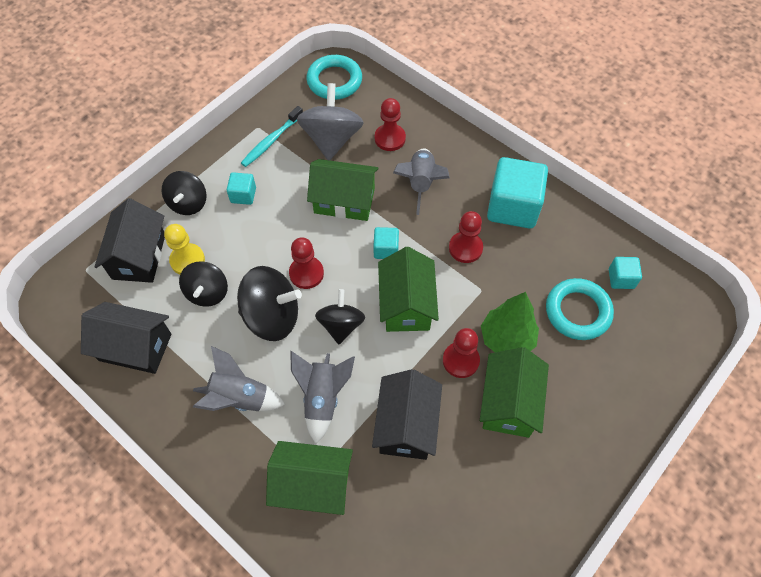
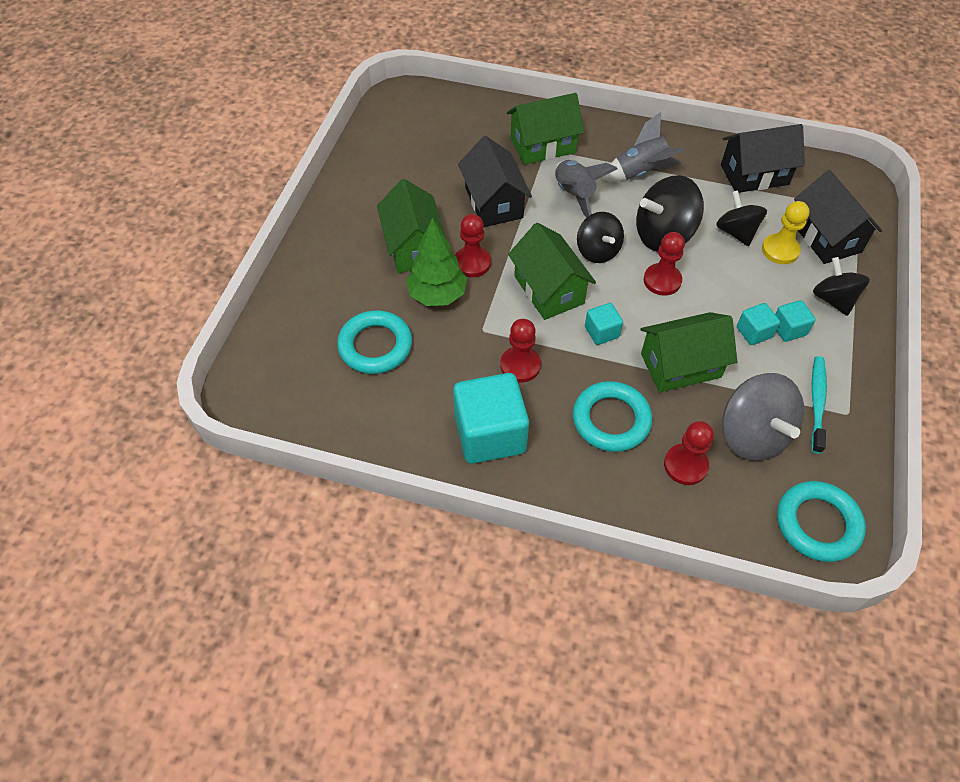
camera: 155 degrees right, 5 degrees down
grey rocket [393,148,450,215] -> turquoise ring [573,381,652,452]
turquoise cube [609,257,642,289] -> turquoise cube moved to [737,303,780,345]

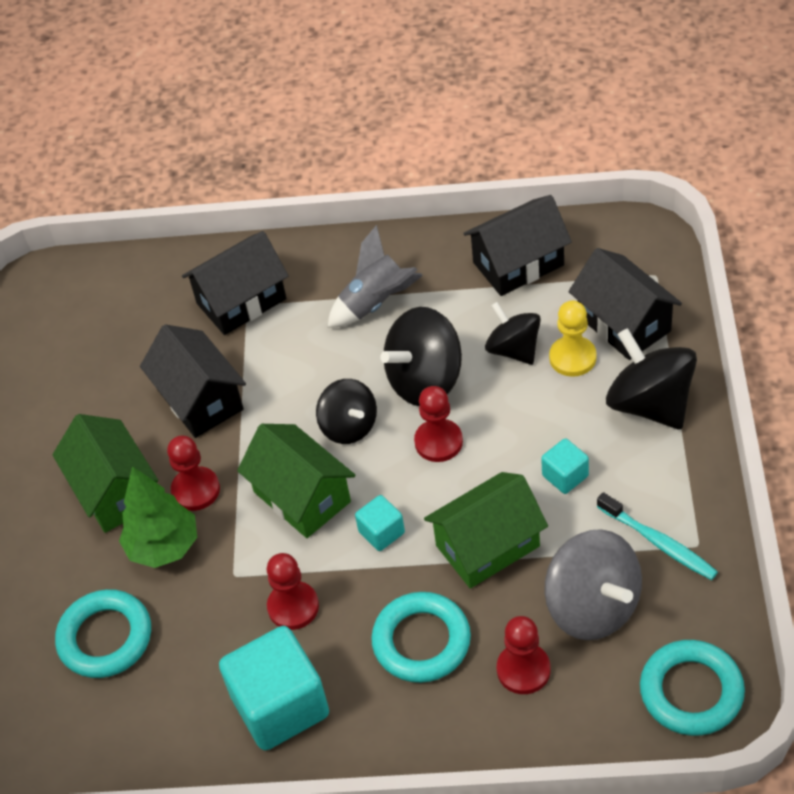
camera: 10 degrees left, 5 degrees down
green house [506,93,584,165] -> black house [182,231,289,335]
grey rocket [555,160,618,218] -> none
turquoise cube [775,300,816,342] -> none
turquoise toothbrush [811,356,827,454] -> turquoise toothbrush turned 135 degrees clockwise [597,492,718,580]
black spinning top [813,257,870,316] -> black spinning top [606,328,697,430], size x1.53

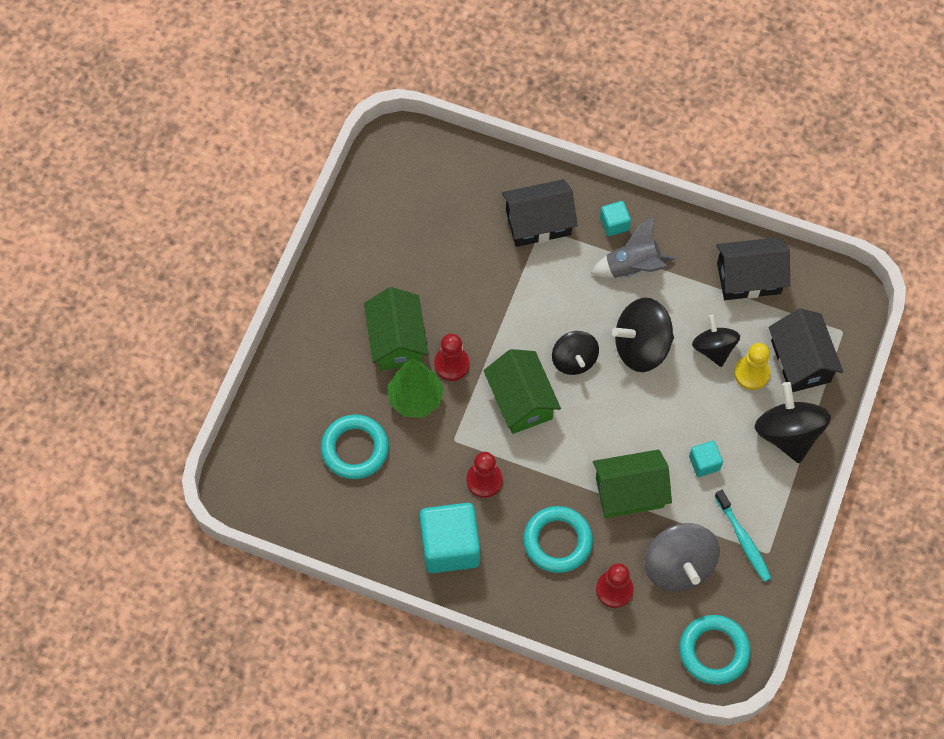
camera: 15 degrees right, 15 degrees up
black house [140,324,246,438] -> none
turquoise cube [355,495,405,551] -> turquoise cube moved to [600,201,631,236]
red pawn [414,386,463,462] -> none

